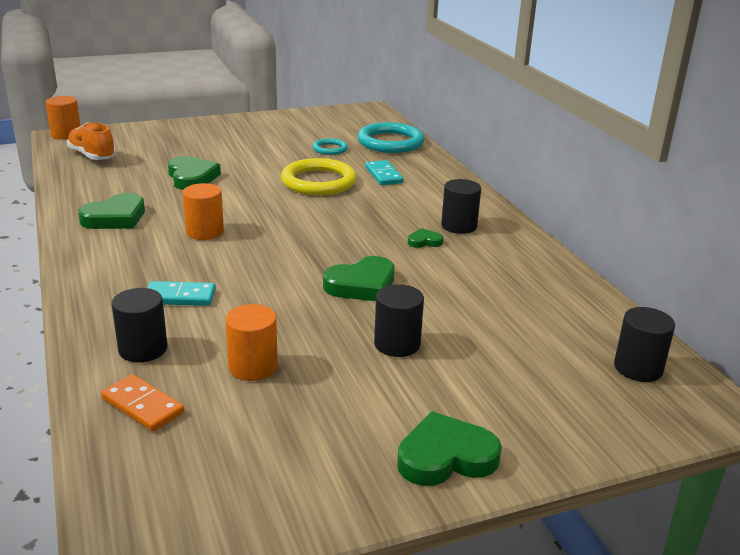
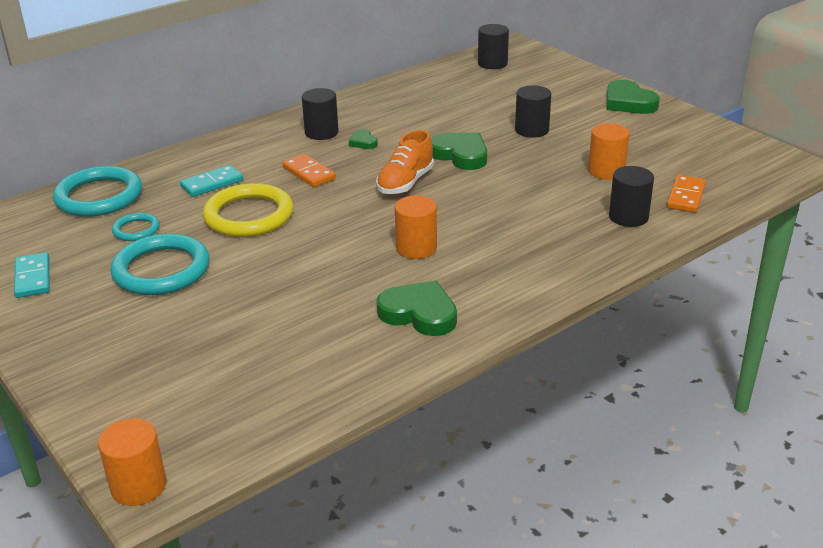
camera: 105 degrees left, 5 degrees up
orange shoe [67,122,116,160] -> orange shoe moved to [376,130,434,194]
turquoise domino [147,281,216,306] -> turquoise domino moved to [14,252,50,298]
green heart [168,156,221,190] -> none
none -> turquoise ring [110,234,210,295]
none -> orange domino [282,154,336,187]

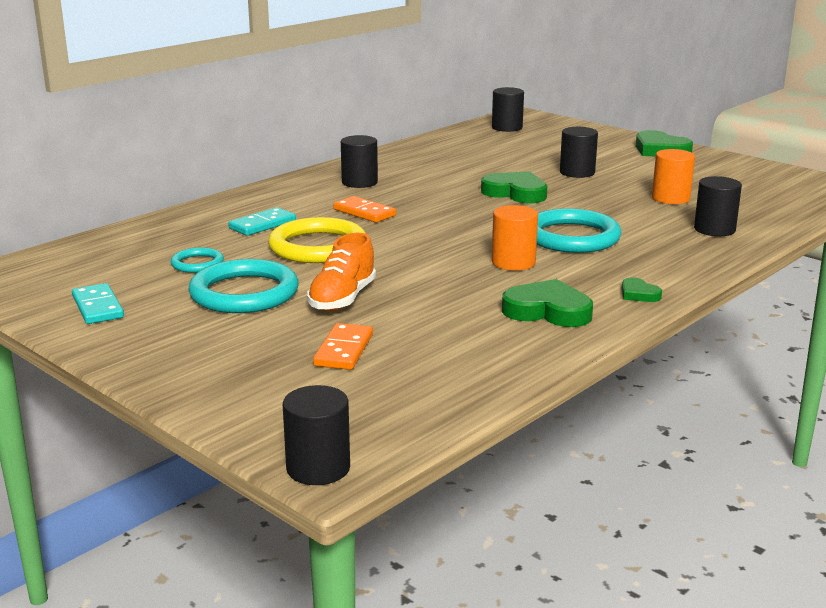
camera: 10 degrees left, 10 degrees down
turquoise ring [53,166,142,217] -> turquoise ring moved to [537,208,622,253]
orange cylinder [98,418,167,506] -> black cylinder [283,385,350,485]
green heart [349,129,378,149] -> green heart moved to [621,277,662,302]
orange shoe [376,130,434,194] -> orange shoe moved to [307,233,376,311]
orange domino [667,175,706,213] -> orange domino moved to [313,323,373,370]

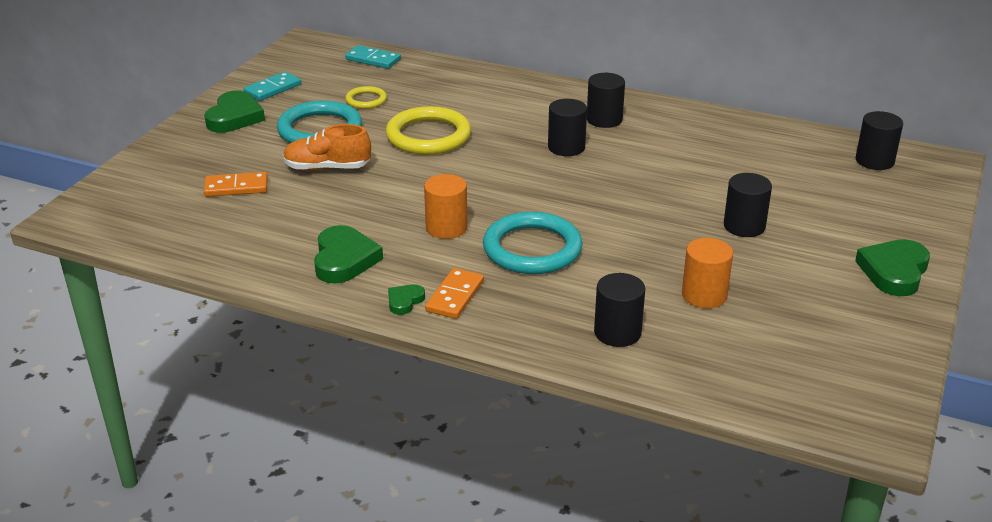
camera: 70 degrees right, 10 degrees up
turquoise ring [171,247,224,273] -> yellow ring [345,86,387,109]
turquoise domino [228,207,296,236] -> turquoise domino moved to [345,45,401,69]
black cylinder [283,385,350,485] -> black cylinder moved to [548,99,587,156]
orange domino [333,196,396,222] -> orange domino moved to [425,268,484,319]
green heart [481,171,547,203] -> green heart moved to [204,91,265,133]

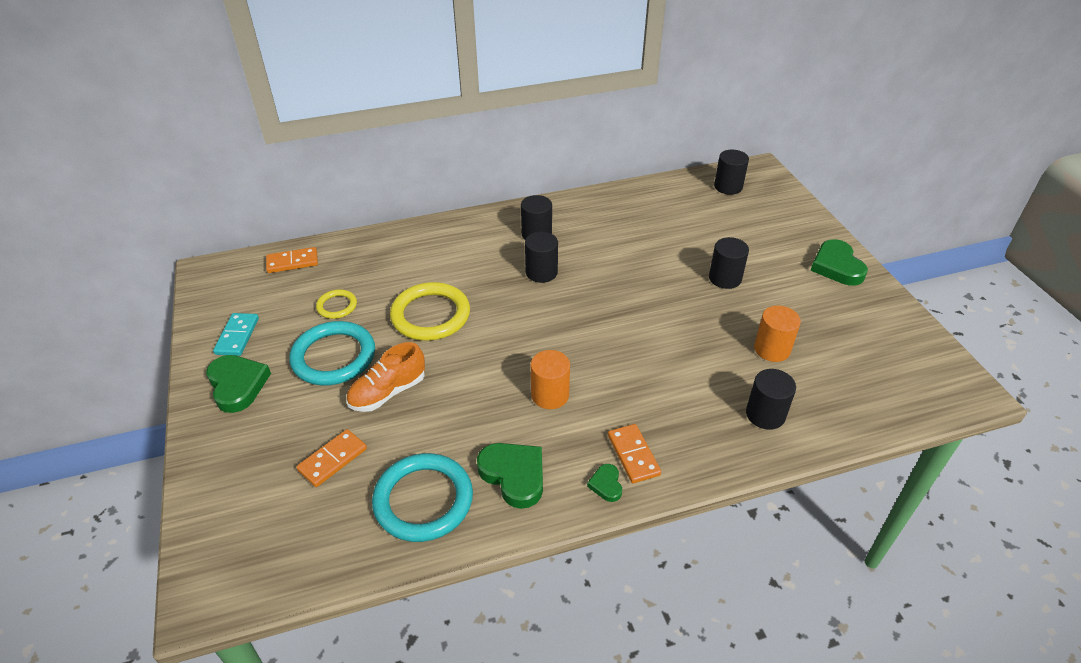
camera: 40 degrees left, 10 degrees up
turquoise domino [345,45,401,69] -> orange domino [266,247,318,273]
turquoise ring [483,212,583,274] -> turquoise ring moved to [372,453,473,542]

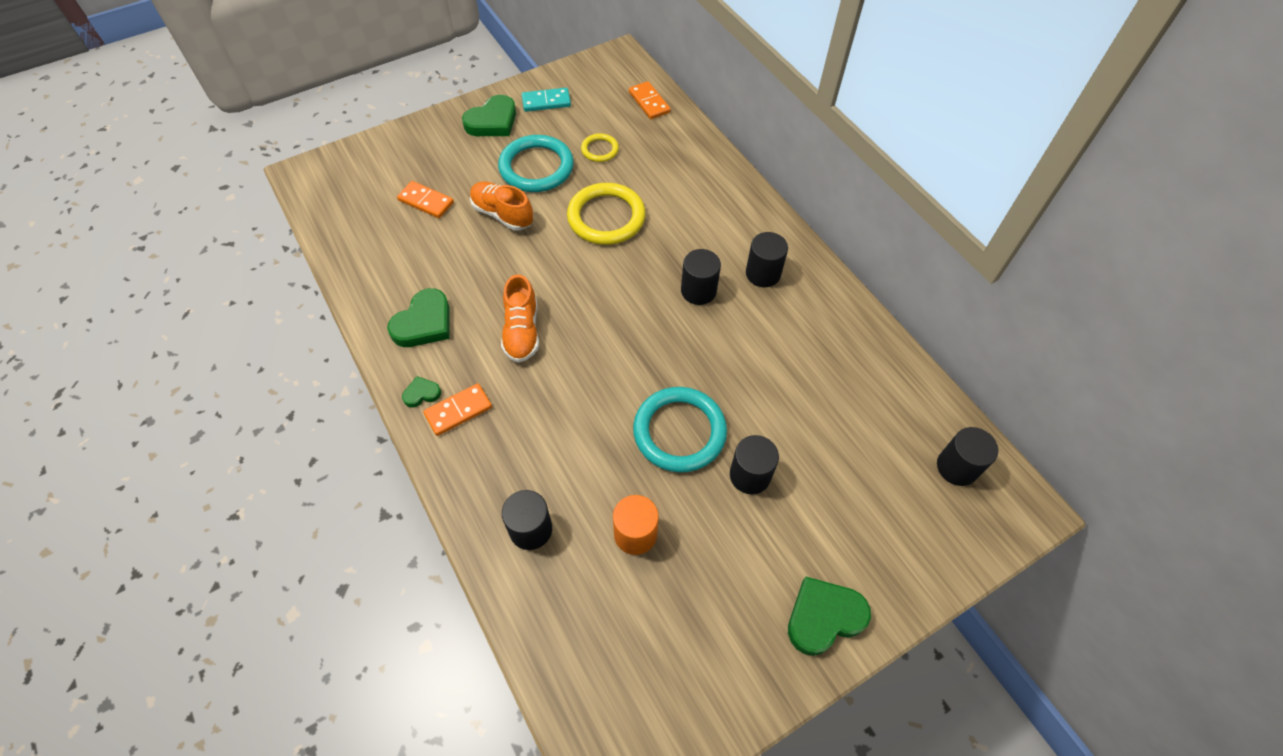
camera: 75 degrees right, 15 degrees up
turquoise ring [372,453,473,542] -> turquoise ring moved to [633,387,727,473]
orange cylinder [531,350,570,409] -> orange shoe [501,274,539,363]

